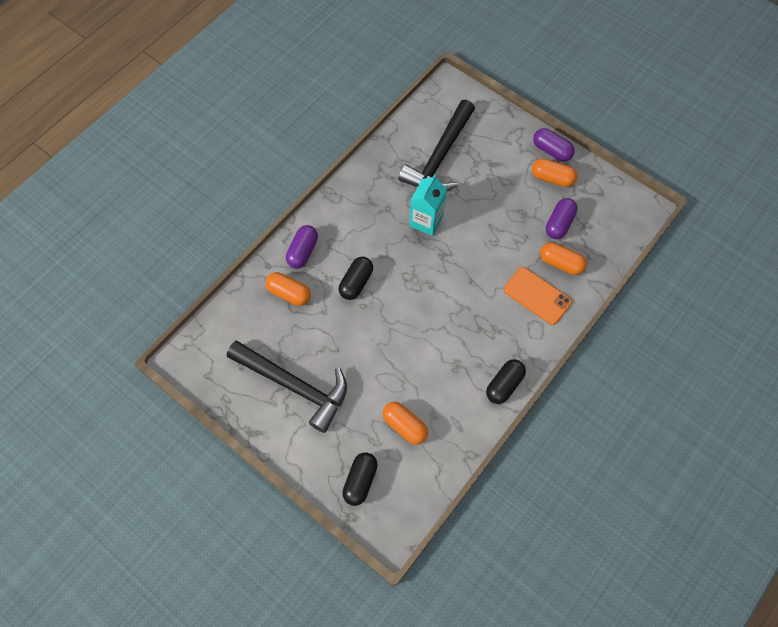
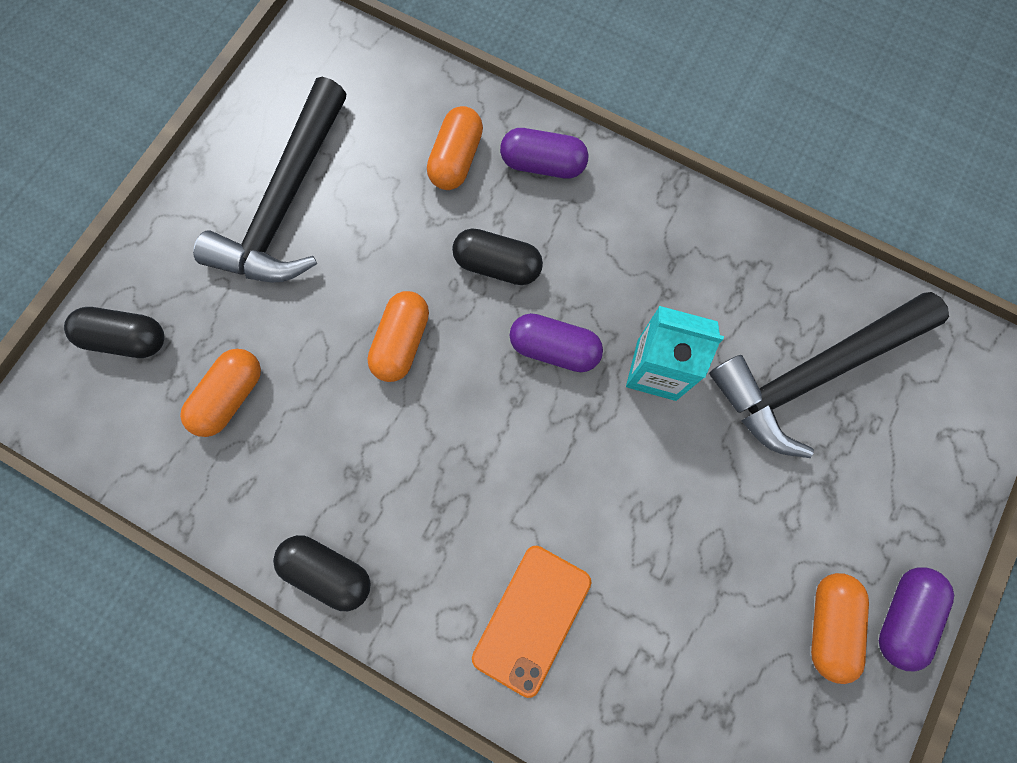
camera: 80 degrees right, 10 degrees up
black hammer [398,100,475,191] -> black hammer turned 45 degrees counterclockwise [709,292,949,458]
orange capsule [540,242,587,275] -> orange capsule moved to [367,291,429,382]
purple capsule [546,198,578,239] -> purple capsule moved to [509,313,603,372]

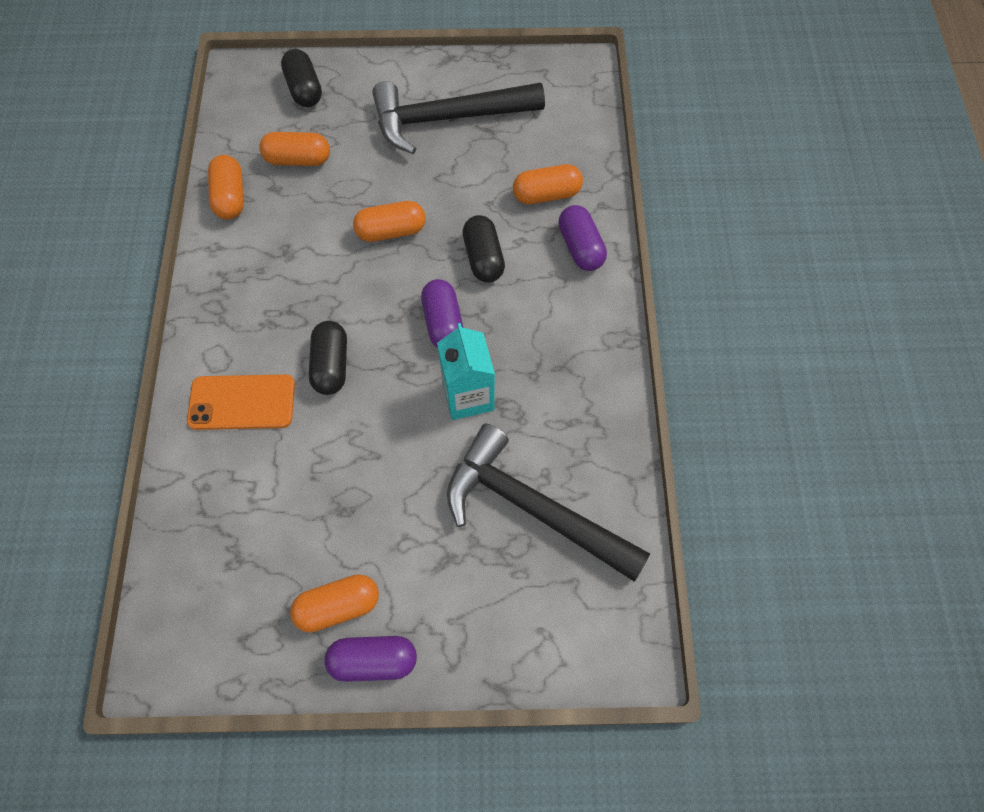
camera: 60 degrees right, 10 degrees down
black capsule [273,535,371,611] -> black capsule moved to [309,321,347,395]
none -> orange capsule [208,155,244,219]

